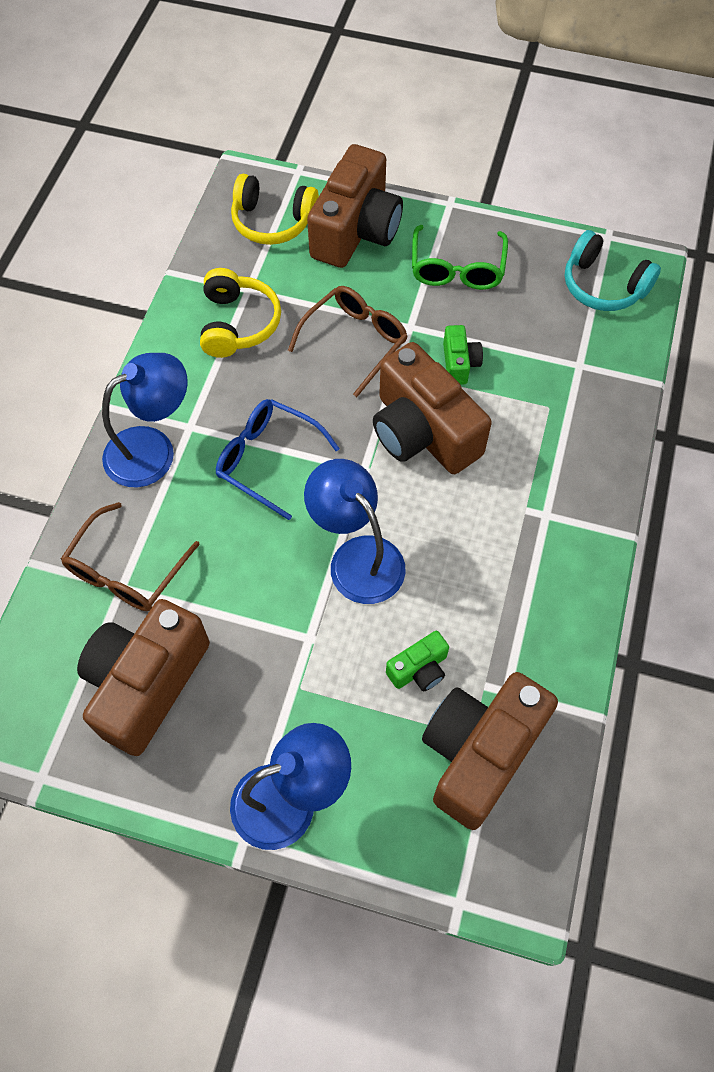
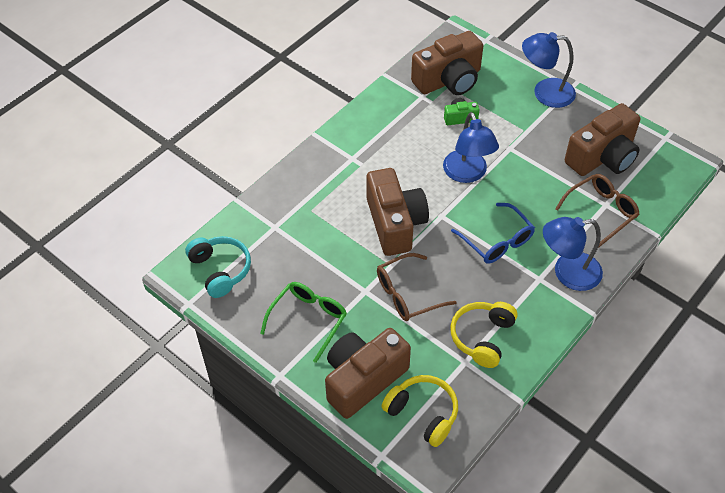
camera: 155 degrees left, 10 degrees down
green camera [443,325,483,385] -> none

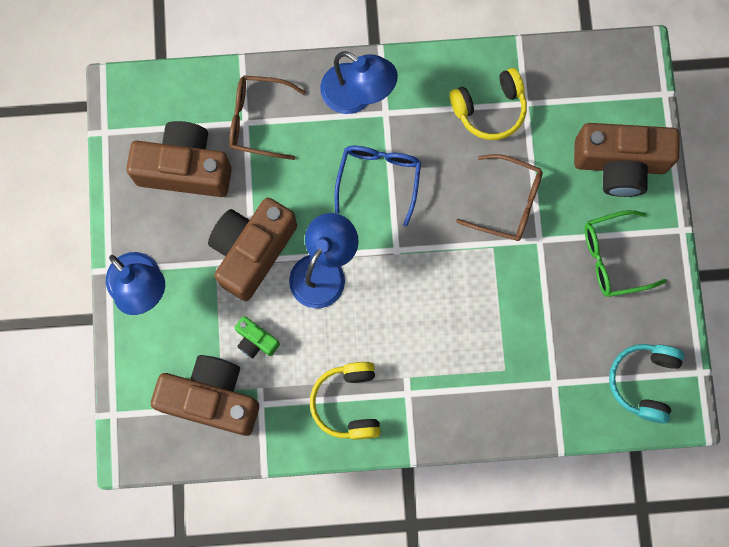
camera: 135 degrees left, 25 degrees up
brown camera [366,168,429,256] -> brown camera moved to [208,198,297,301]
yellow headphones [382,375,458,447] -> yellow headphones moved to [310,362,381,440]

